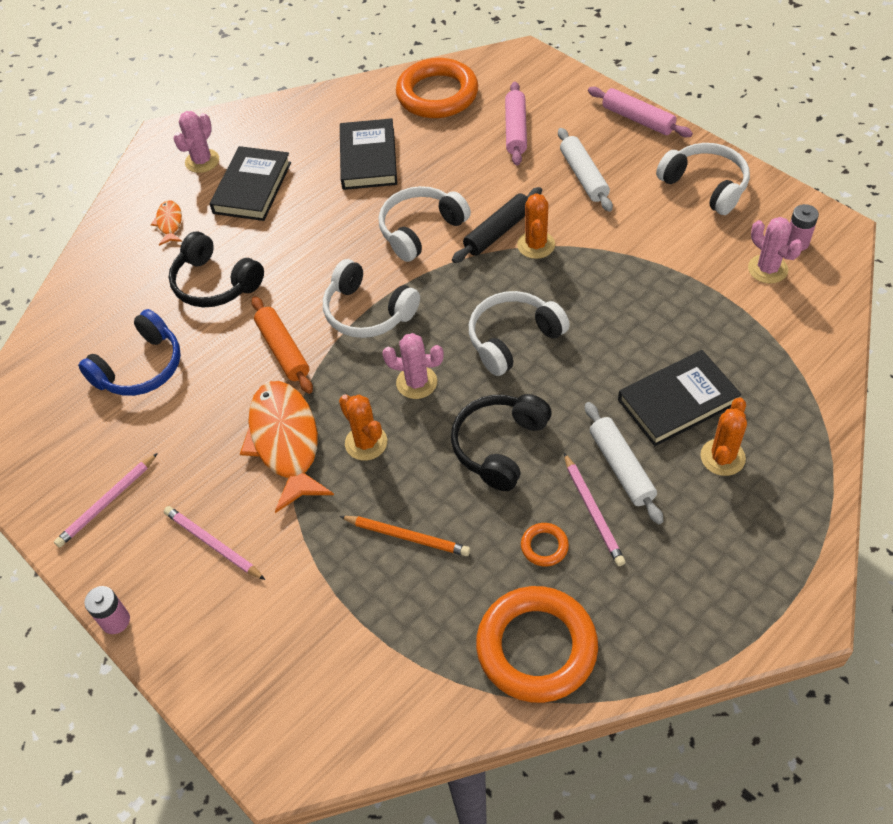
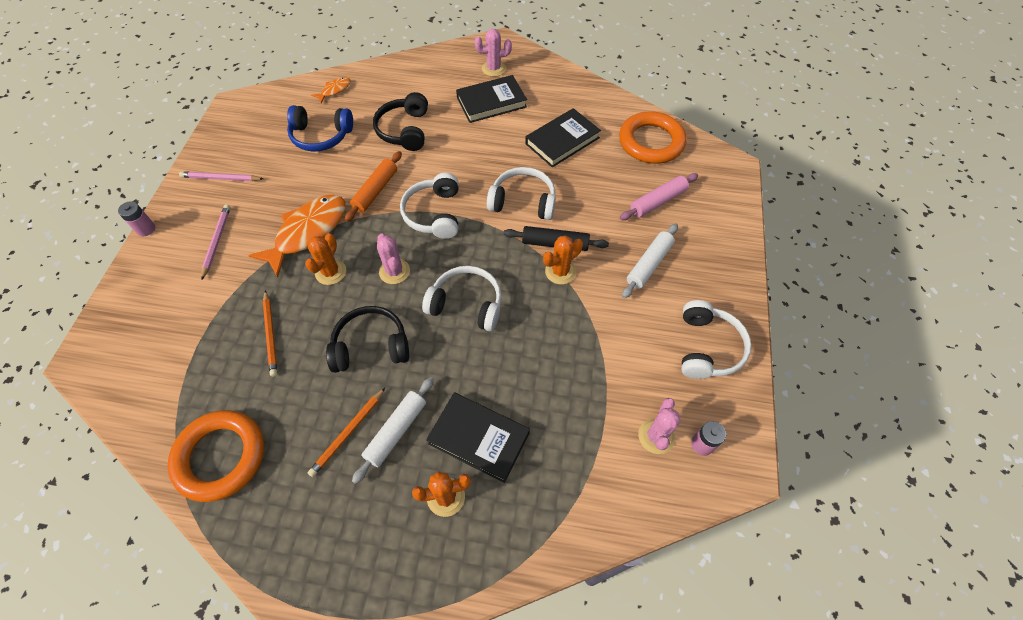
camera: 50 degrees right, 5 degrees up
orange fish [151,200,182,246] -> orange fish moved to [311,77,351,103]
orange ring [521,523,569,567] -> none
pink pencil [564,453,626,566] -> orange pencil [308,388,385,477]
pink rolling pin [588,87,693,137] -> none

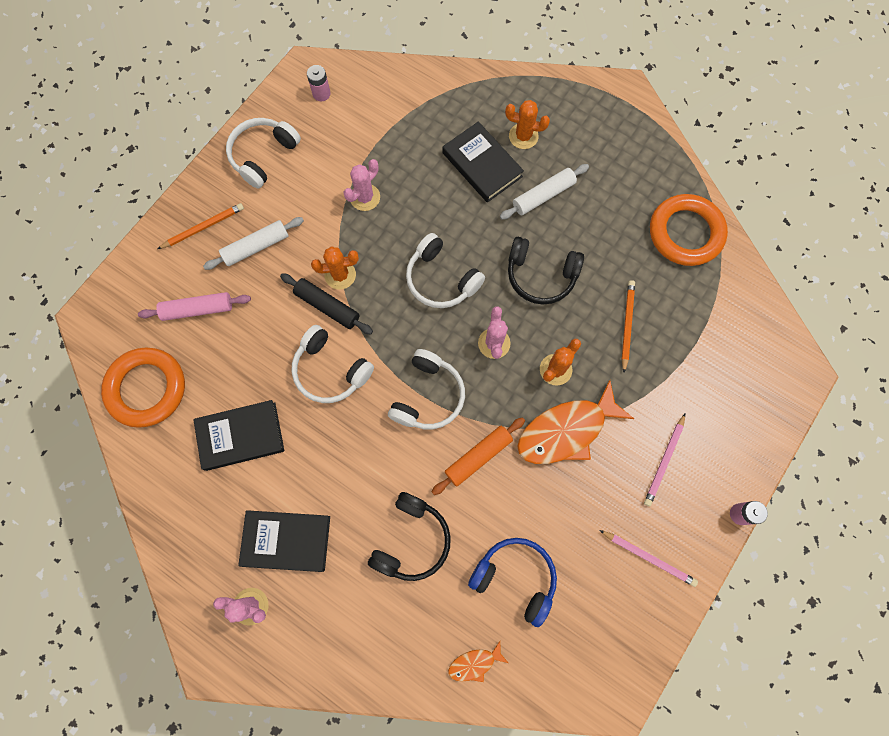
camera: 155 degrees left, 15 degrees up
orange pencil [308,388,385,477] -> orange pencil moved to [158,203,244,249]
pink cactus [638,398,681,454] -> pink cactus moved to [343,159,380,211]

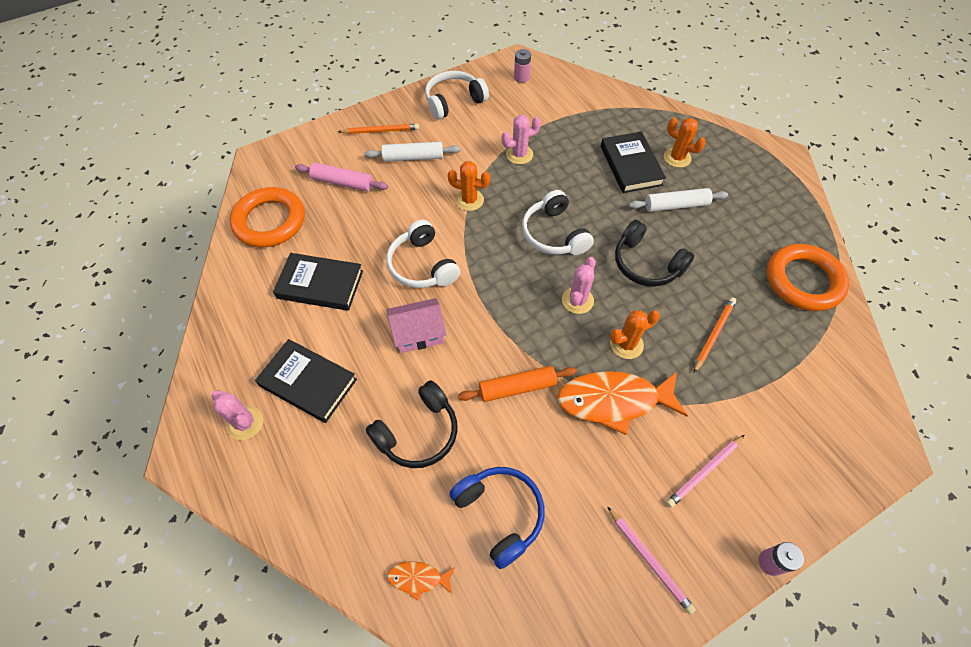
camera: 25 degrees right, 15 degrees down
black rolling pin [280,273,373,334] -> none
white headphones [388,349,465,429] -> none
none -> pink house [387,298,446,353]

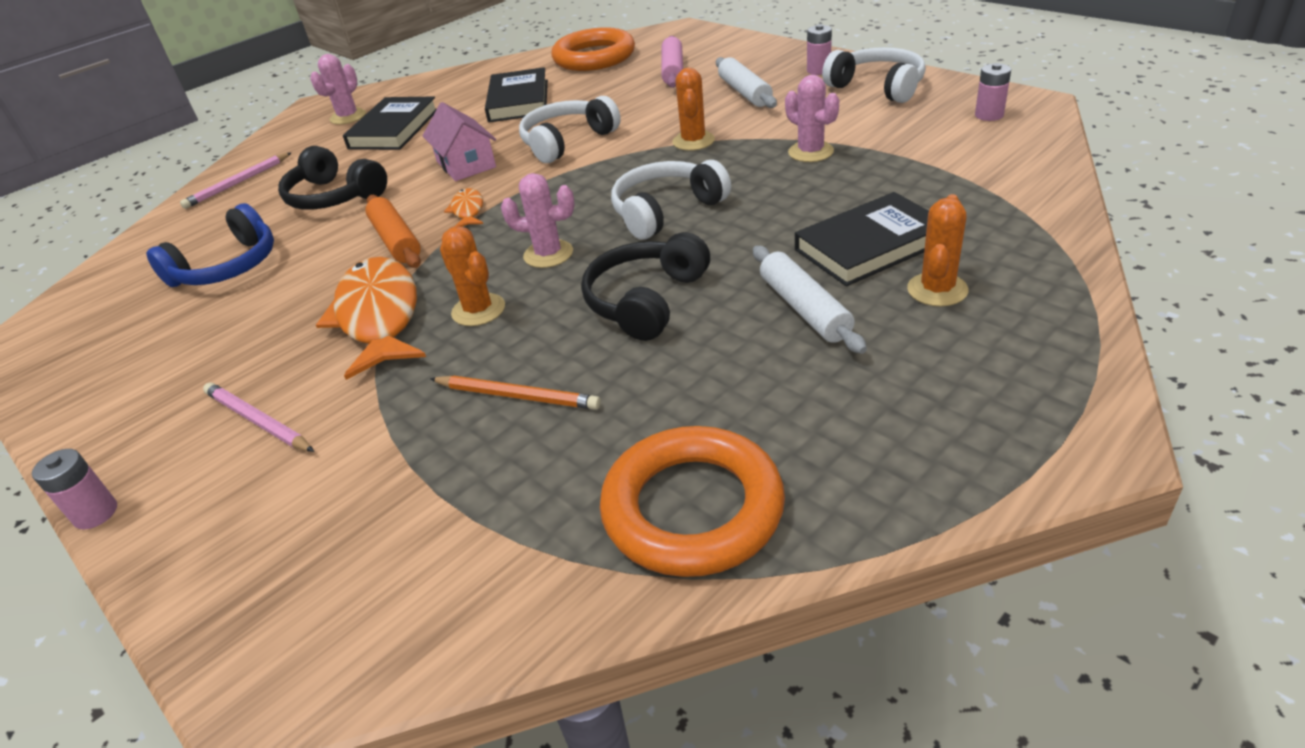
camera: 80 degrees right, 20 degrees down
orange pencil [338,124,419,134] -> none
orange fish [387,561,455,601] -> orange fish moved to [444,188,483,227]
pink pencil [607,506,696,614] -> pink pencil moved to [180,152,292,209]
none -> pink battery [807,24,832,75]

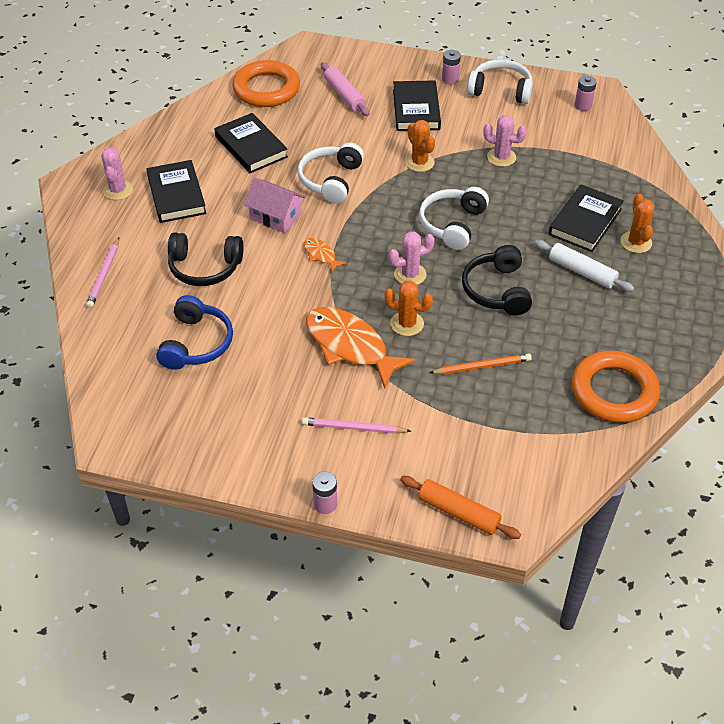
camera: 35 degrees left, 10 degrees up
orange rolling pin [365,195,421,268] -> orange rolling pin moved to [400,476,521,539]
white rolling pin [716,57,777,108] -> black book [393,80,441,131]

